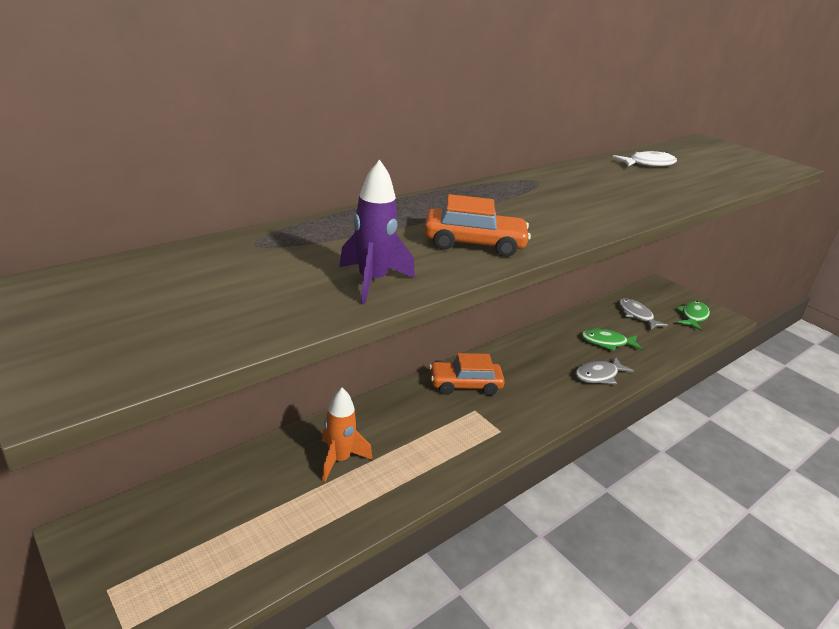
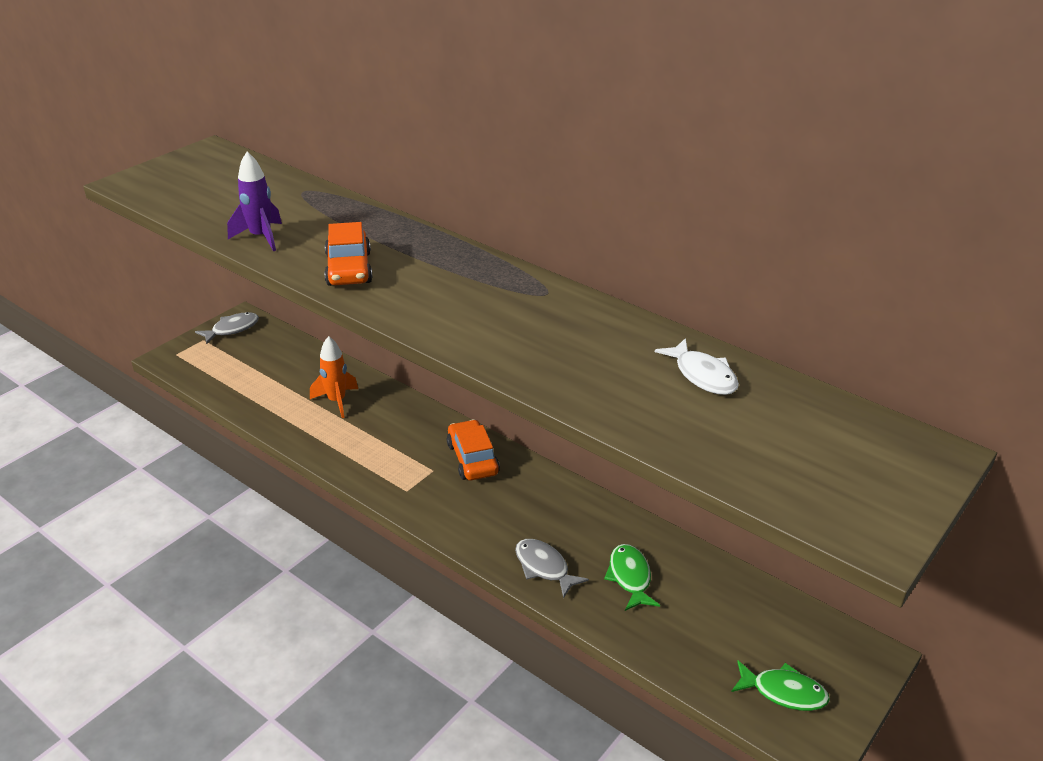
camera: 80 degrees right, 5 degrees up
grey fish [619,298,668,330] -> grey fish moved to [195,312,259,344]

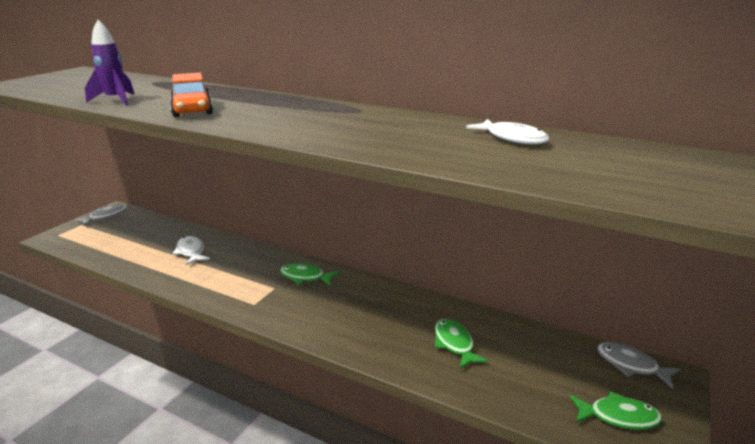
camera: 10 degrees left, 10 degrees down
orange rocket [310,336,358,418] -> white fish [172,236,210,265]
orange car [447,419,500,480] -> green fish [280,263,340,285]
grey fish [515,539,589,599] -> grey fish moved to [597,342,680,389]

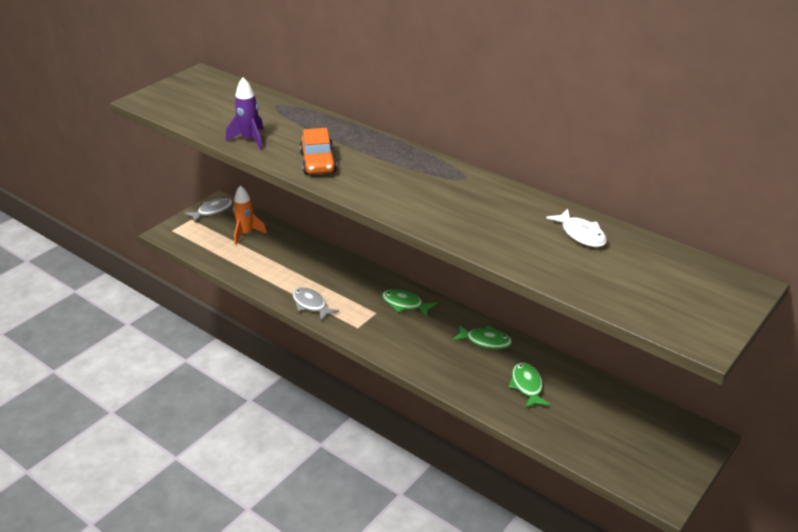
camera: 10 degrees right, 10 degrees up
white fish [172,236,210,265] -> none
green fish [570,391,662,430] -> green fish moved to [452,325,512,349]
grey fish [597,342,680,389] -> grey fish moved to [292,288,339,321]
none -> orange rocket [233,185,267,245]

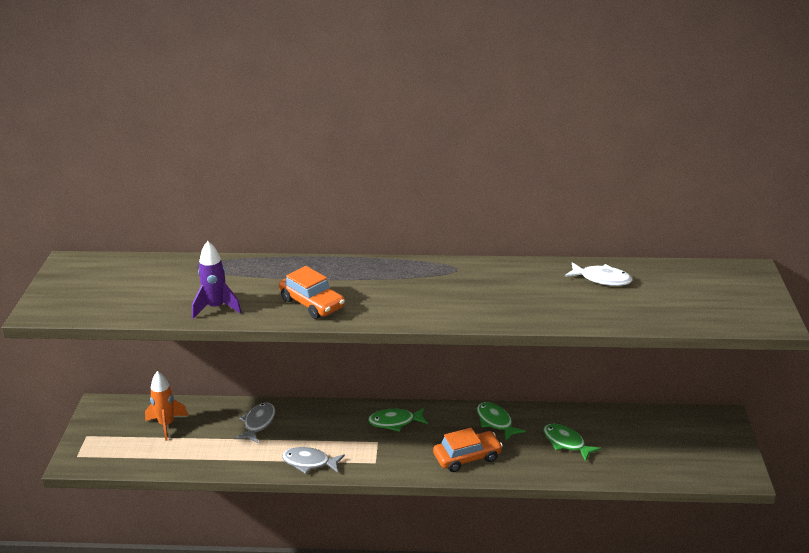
camera: 35 degrees left, 5 degrees down
grey fish [185,198,233,222] -> grey fish moved to [235,403,276,443]
green fish [452,325,512,349] -> green fish turned 105 degrees counterclockwise [477,402,526,441]
none -> orange car [433,428,503,472]

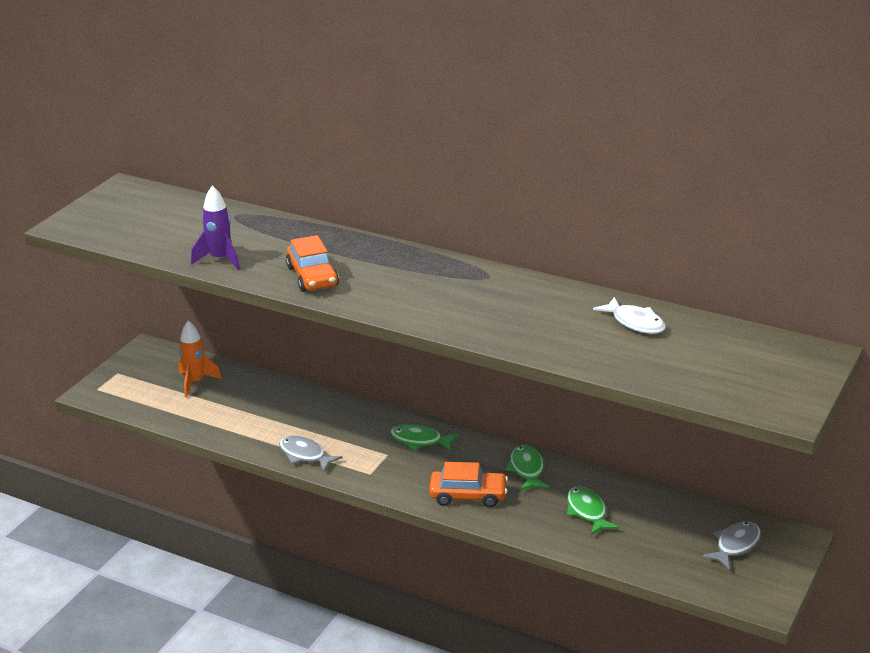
camera: 25 degrees right, 0 degrees up
grey fish [235,403,276,443] -> grey fish moved to [702,522,761,569]

